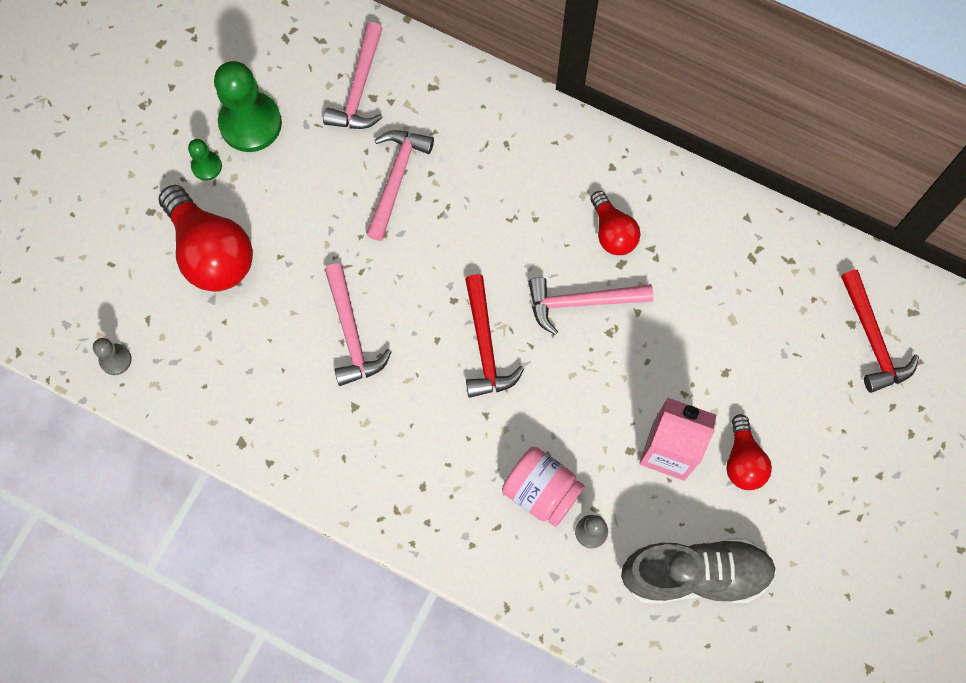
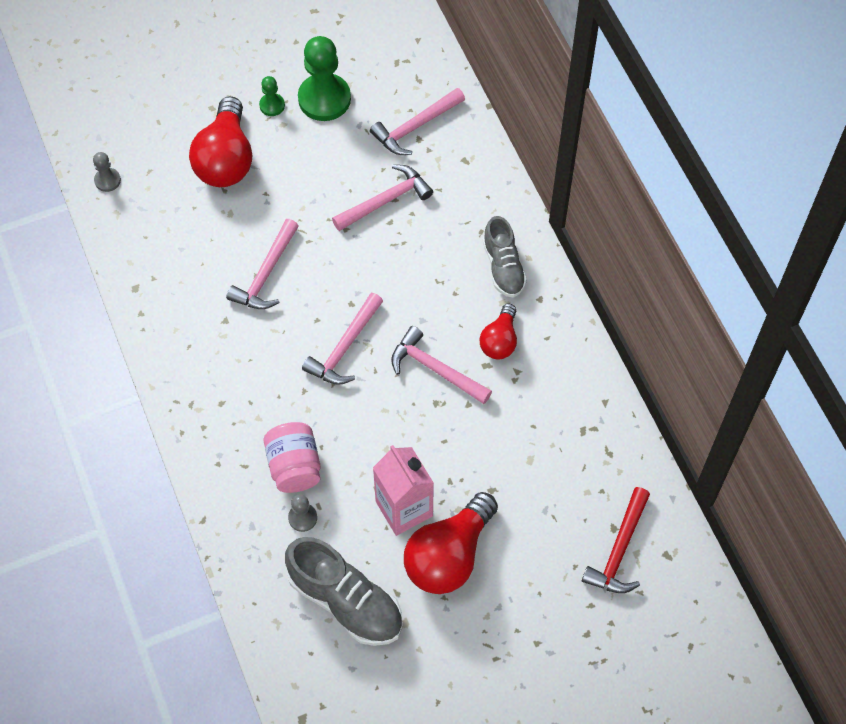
camera: 40 degrees right, 10 degrees down
red hammer [465,274,524,398] -> pink hammer [302,293,383,385]
red light bulb [726,414,772,490] -> red light bulb [404,492,498,594], size x1.76
none -> grey shoe [483,216,527,298]

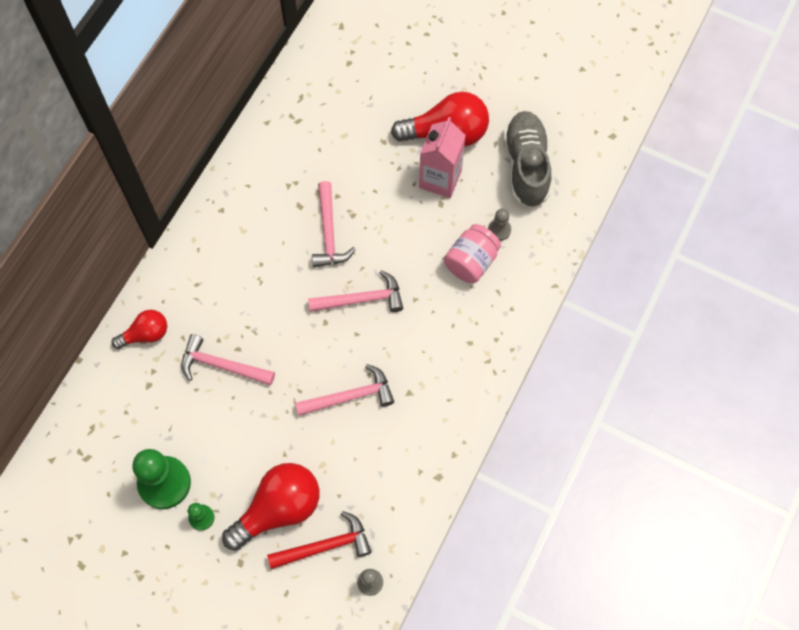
camera: 130 degrees left, 5 degrees up
pink hammer [370,88,465,155] -> none
red light bulb [480,303,517,359] -> red light bulb moved to [112,310,167,349]
grey shoe [483,216,527,298] -> none
red hammer [582,487,650,593] -> red hammer moved to [267,511,372,569]

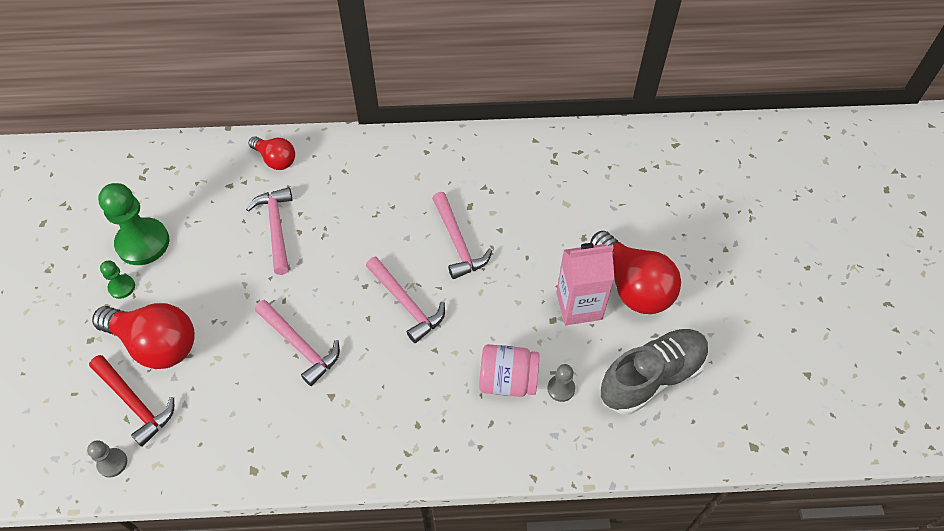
camera: 60 degrees right, 10 degrees down
pink hammer [312,181,356,268] -> pink hammer turned 75 degrees counterclockwise [432,192,492,279]

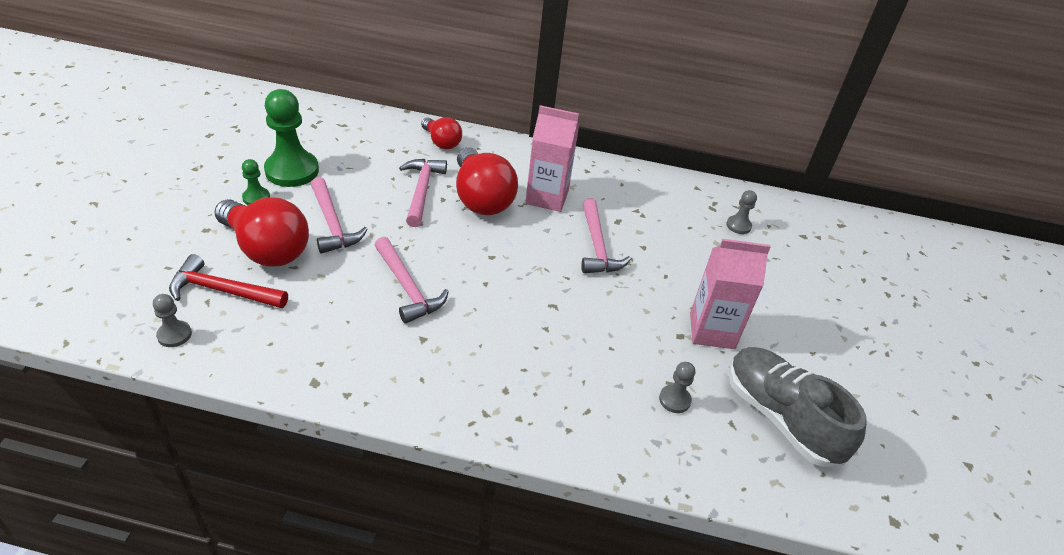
camera: 10 degrees right, 15 degrees down
red hammer [89,355,174,447] -> red hammer turned 135 degrees clockwise [169,254,288,308]
pink hammer [366,257,445,343] -> pink hammer moved to [311,177,368,254]
pink jar [479,344,539,397] -> none
red light bulb [590,231,681,314] -> red light bulb moved to [456,147,518,215]
grey shoe [599,329,709,415] -> grey shoe turned 105 degrees counterclockwise [729,347,867,467]
none -> pink carton [525,105,579,212]
none -> grey pawn [726,190,757,234]

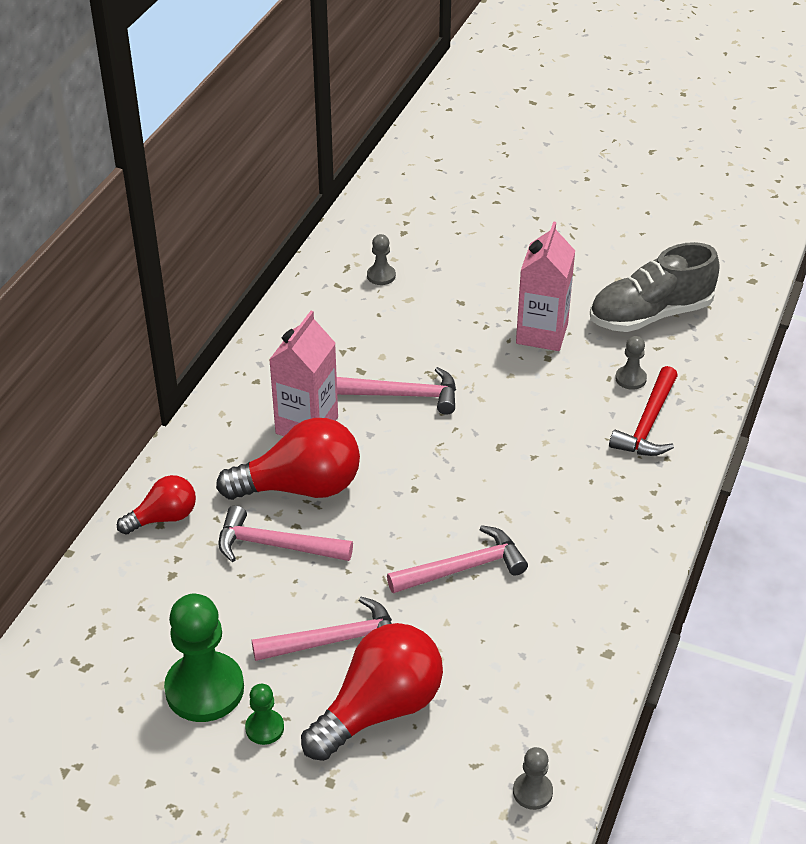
camera: 75 degrees left, 0 degrees up
red hammer [169,254,288,308] -> red hammer moved to [609,366,678,456]

